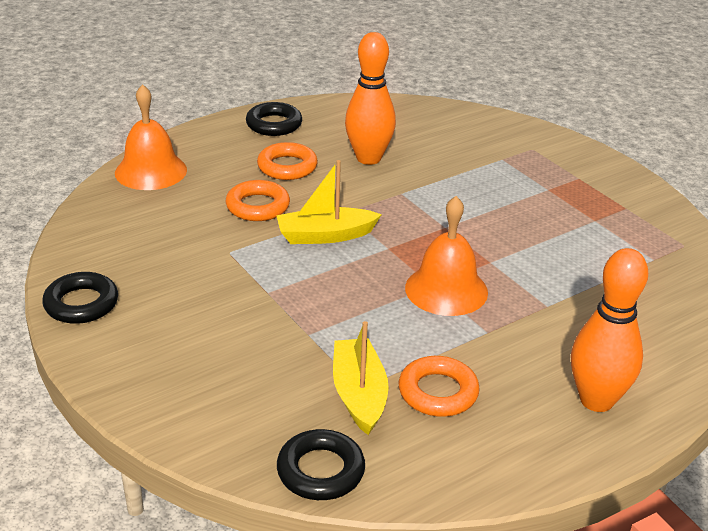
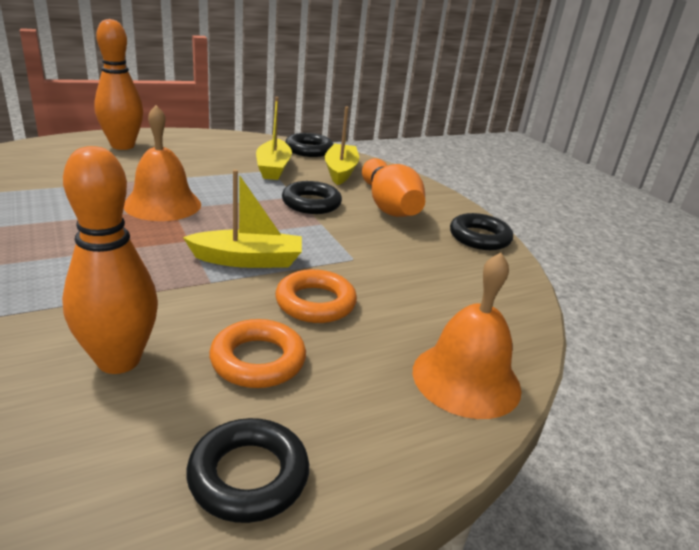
camera: 175 degrees left, 5 degrees down
orange ring [399,356,480,417] -> none
none -> black ring [282,181,342,214]
none -> yellow boat [325,106,359,185]
none -> orange bowling pin [362,158,425,217]

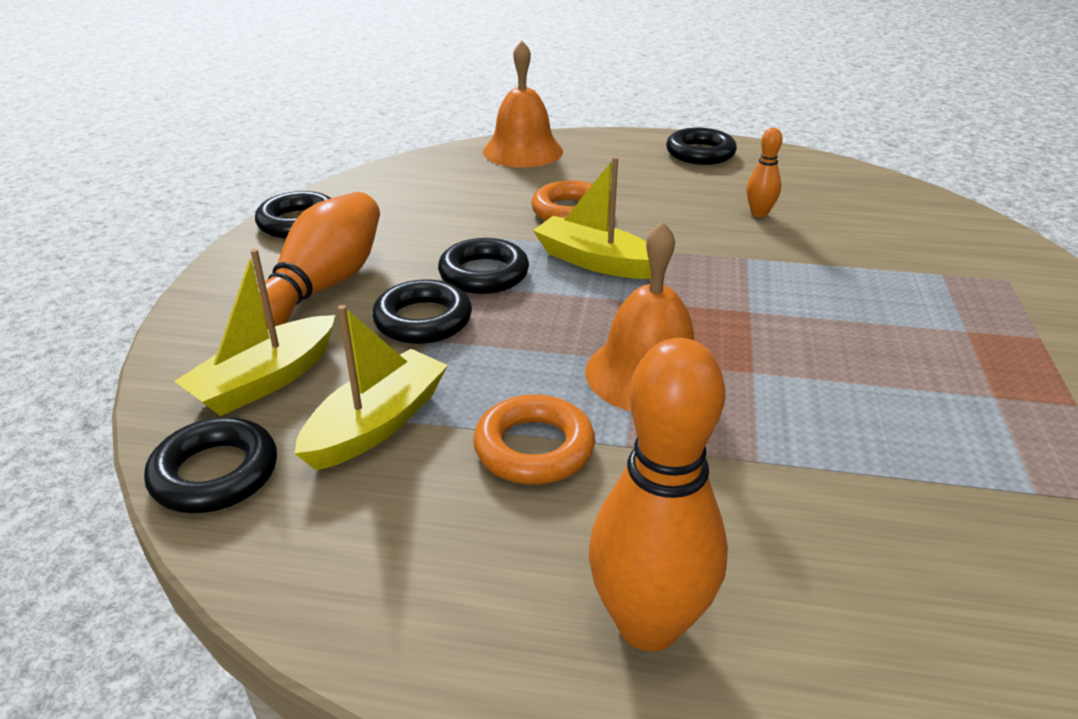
camera: 140 degrees left, 5 degrees up
orange bowling pin [62,146,158,374] -> orange bowling pin [747,128,783,217], size x0.49
orange ring [209,319,306,388] -> orange ring moved to [473,394,595,484]
none -> black ring [438,238,529,294]

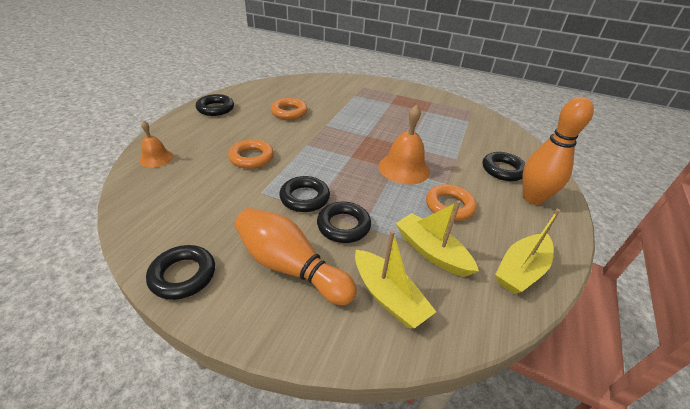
camera: 80 degrees left, 5 degrees up
black ring [144,417,277,513] -> black ring moved to [483,152,526,181]
orange bell [483,40,563,168] -> orange bell [139,120,173,168], size x0.60
yellow boat [533,157,651,279] -> yellow boat moved to [495,209,560,294]
orange bowling pin [747,128,783,217] -> orange ring [271,98,308,120]

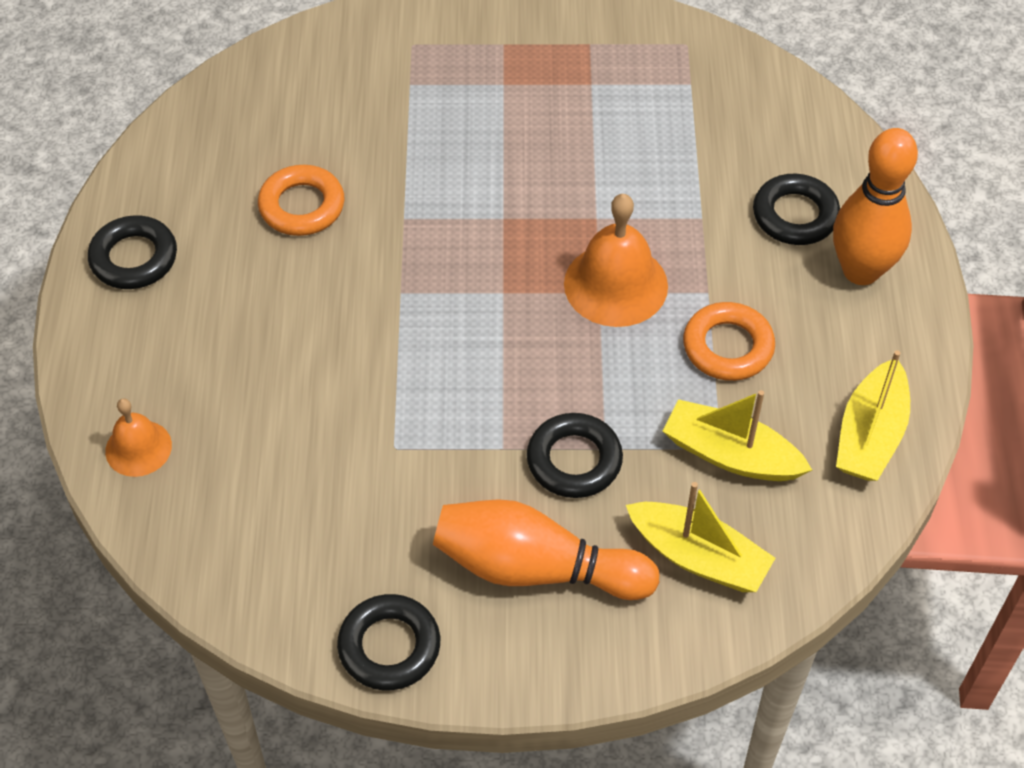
camera: 20 degrees left, 15 degrees up
orange ring [228,139,274,169] -> none
black ring [279,176,330,212] -> none

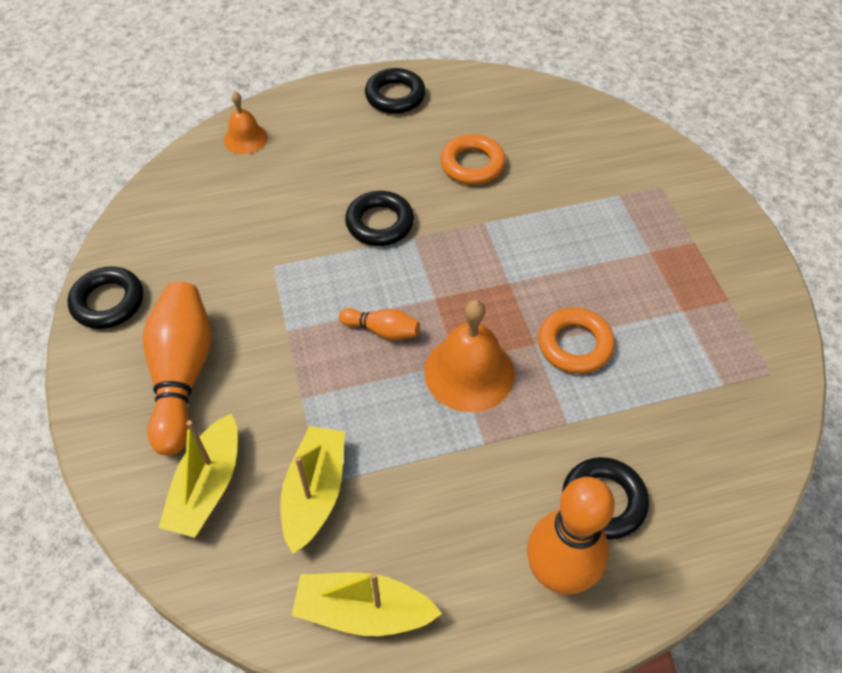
camera: 75 degrees right, 0 degrees up
black ring [527,413,623,498] -> black ring moved to [345,191,414,246]
orange ring [683,302,775,381] -> orange ring moved to [538,307,615,374]
none -> orange bowling pin [339,308,420,340]

